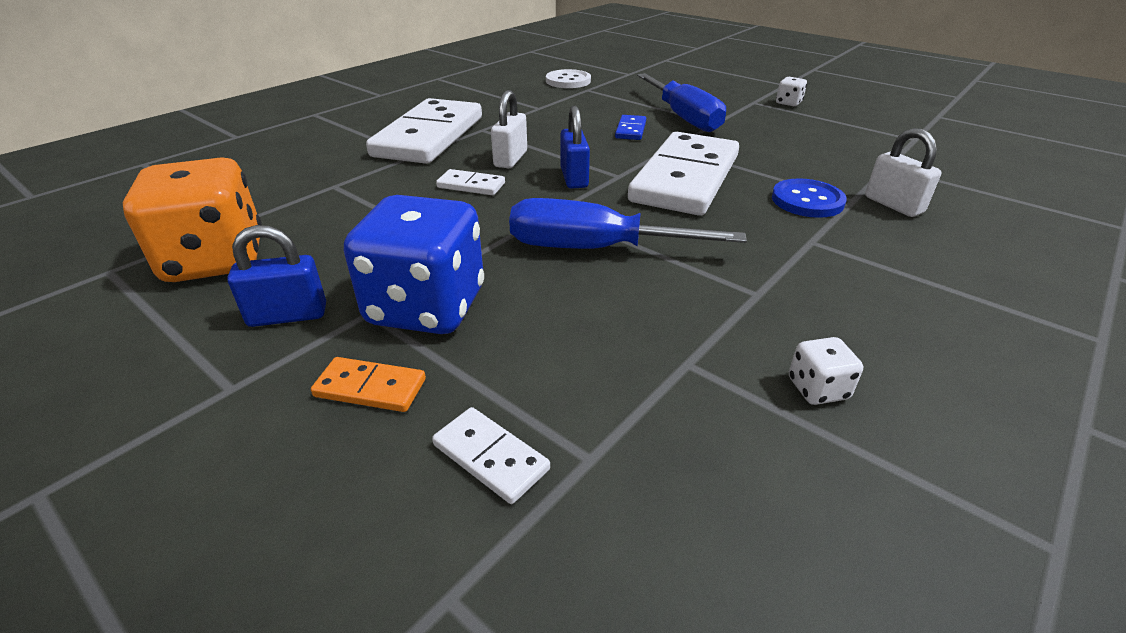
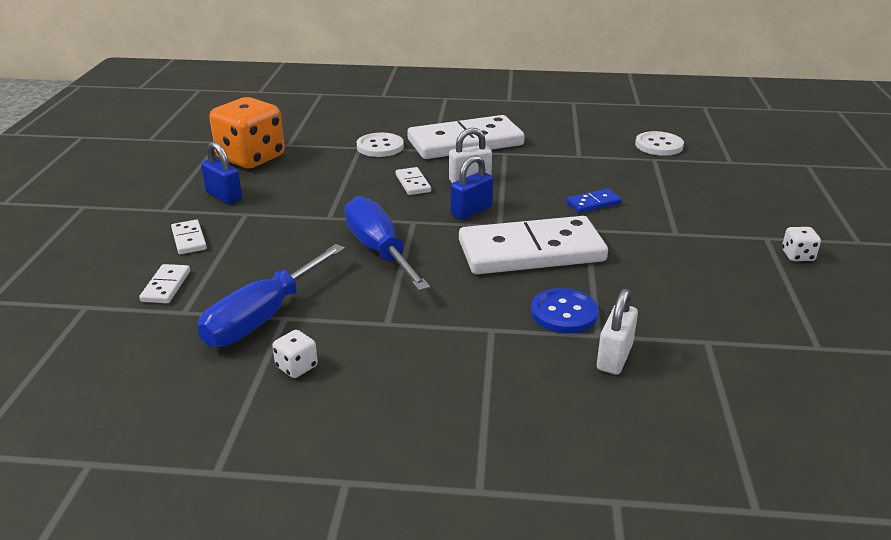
camera: 55 degrees right, 5 degrees down
orange domino [311,357,426,412] -> white domino [171,220,207,254]
blue dice [344,195,484,334] -> none
blue screwdriver [637,73,726,132] -> blue screwdriver moved to [197,244,345,347]
none -> white button [357,132,404,157]

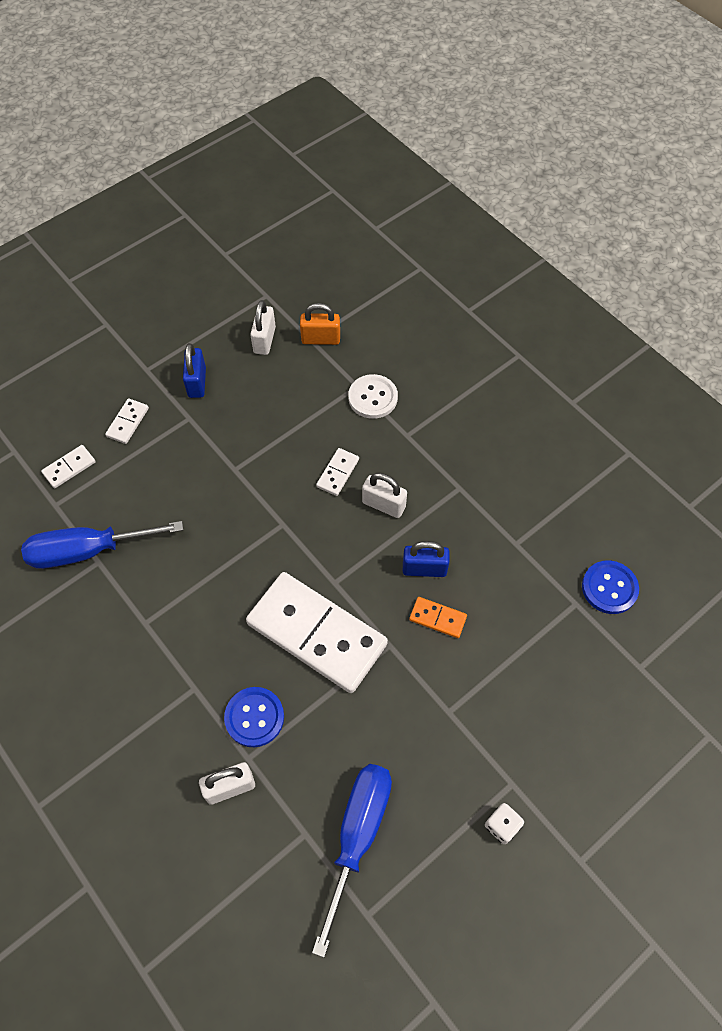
camera: 45 degrees right, 30 degrees up
orange dice [209,97,285,168] -> white padlock [250,300,276,355]
white dice [272,330,318,378] -> none
blue screwdriver [345,196,430,291] -> blue screwdriver moved to [312,764,392,958]
white domino [407,115,525,159] -> none
blue padlock [451,155,493,220] -> blue padlock moved to [403,541,450,577]
blue domino [566,189,622,213] -> orange domino [409,597,467,638]
white button [635,131,684,156] -> blue button [582,561,639,614]
none -> orange padlock [300,303,340,345]

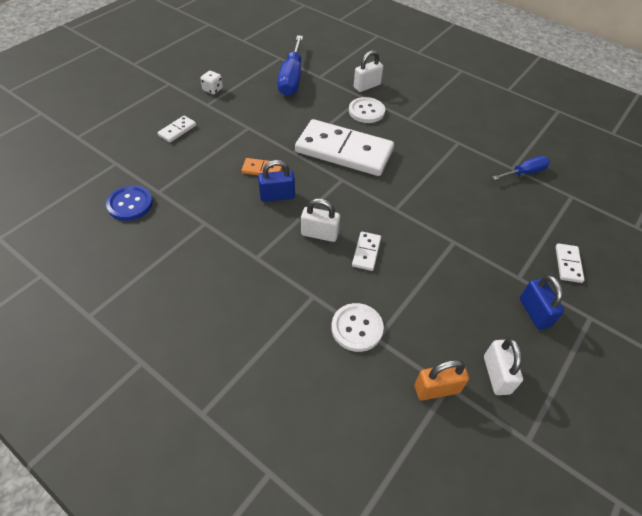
camera: 165 degrees right, 10 degrees down
blue screwdriver [21,521,183,569] -> blue screwdriver [492,156,550,180], size x0.57
white domino [41,445,96,488] -> white domino moved to [157,116,196,142]
blue button [224,687,284,747] -> white button [349,97,385,123]

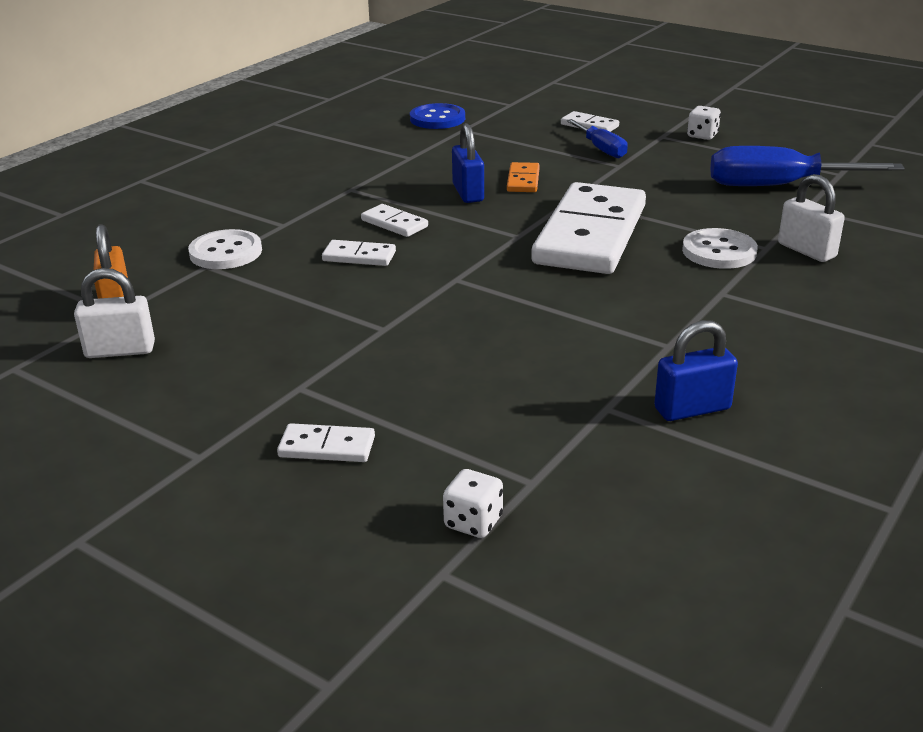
camera: 90 degrees right, 20 degrees down
white padlock [301,198,340,242] -> white domino [361,204,428,237]
blue screwdriver [492,156,550,180] -> blue screwdriver moved to [566,119,628,158]
blue padlock [520,275,564,330] -> blue padlock moved to [654,320,738,421]
none -> white dice [443,469,503,538]

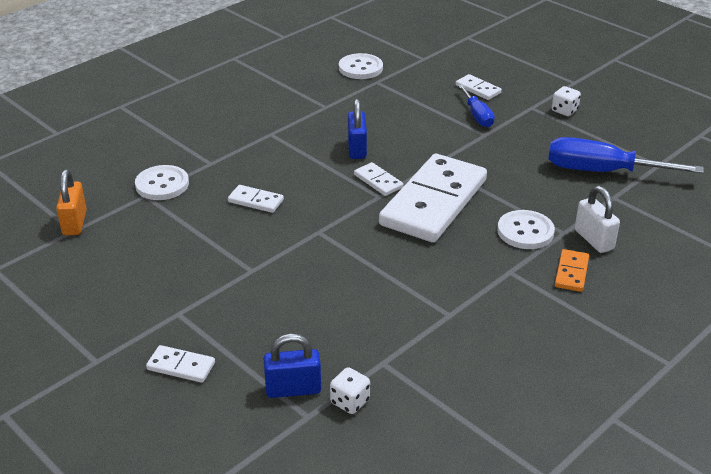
camera: 10 degrees right, 5 degrees up
white padlock [74,268,155,358] -> none
white domino [361,204,428,237] -> white domino moved to [354,162,403,196]
blue button [410,103,465,129] -> white button [339,53,383,79]
white dice [443,469,503,538] -> white dice moved to [330,367,370,414]
orange domino [507,162,540,192] -> orange domino moved to [555,249,589,292]
blue padlock [654,320,738,421] -> blue padlock moved to [263,333,321,398]

